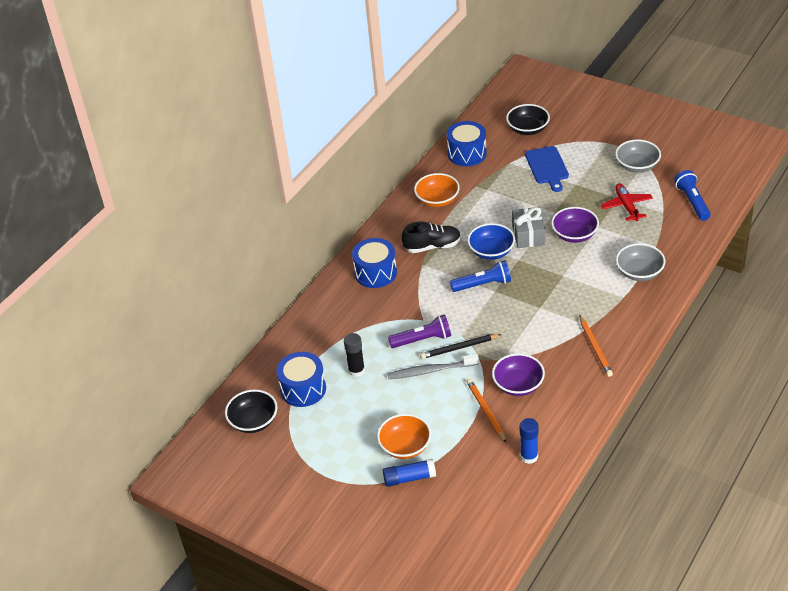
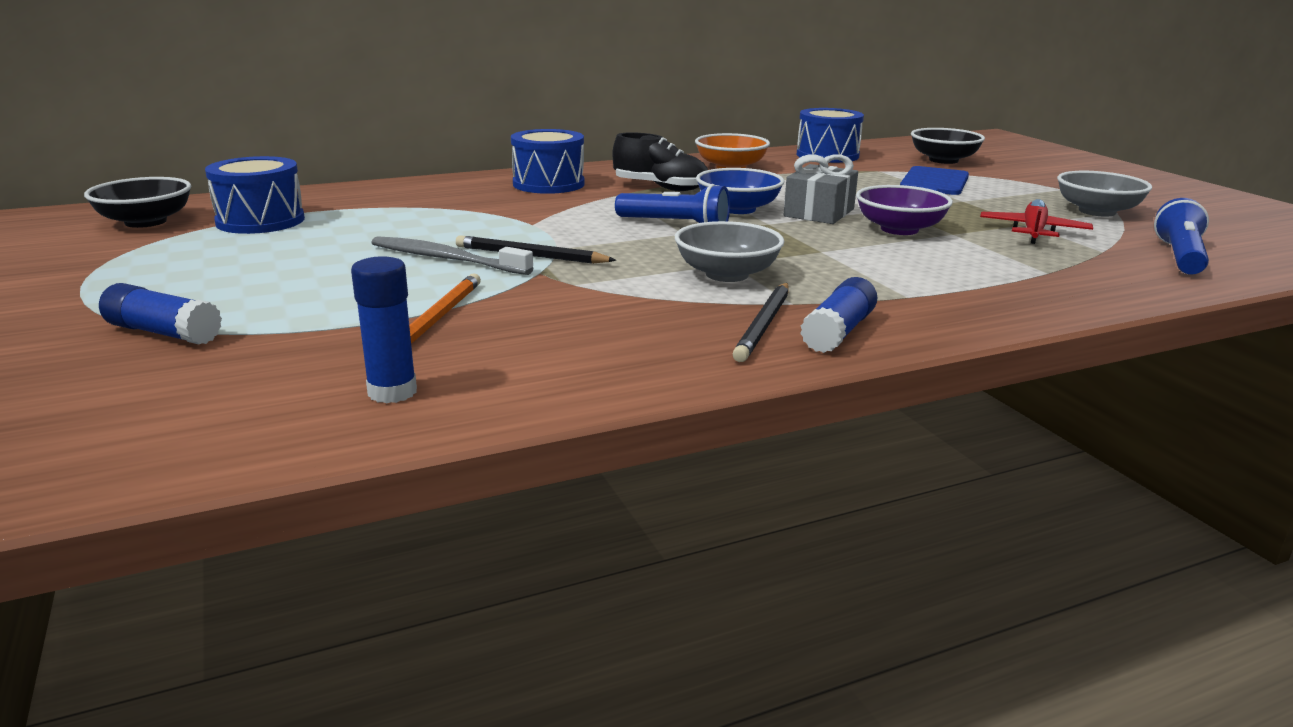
camera: 30 degrees right, 20 degrees down
black glue stick [344,333,365,377] -> none
orange bowl [377,414,431,459] -> none
purple flashlight [388,314,451,348] -> none
purple bowl [492,353,545,396] -> none
orange pencil [579,315,613,377] -> black pencil [732,283,788,362]
grey bowl [616,243,665,281] -> grey bowl moved to [675,221,784,282]
none -> blue glue stick [800,277,877,353]

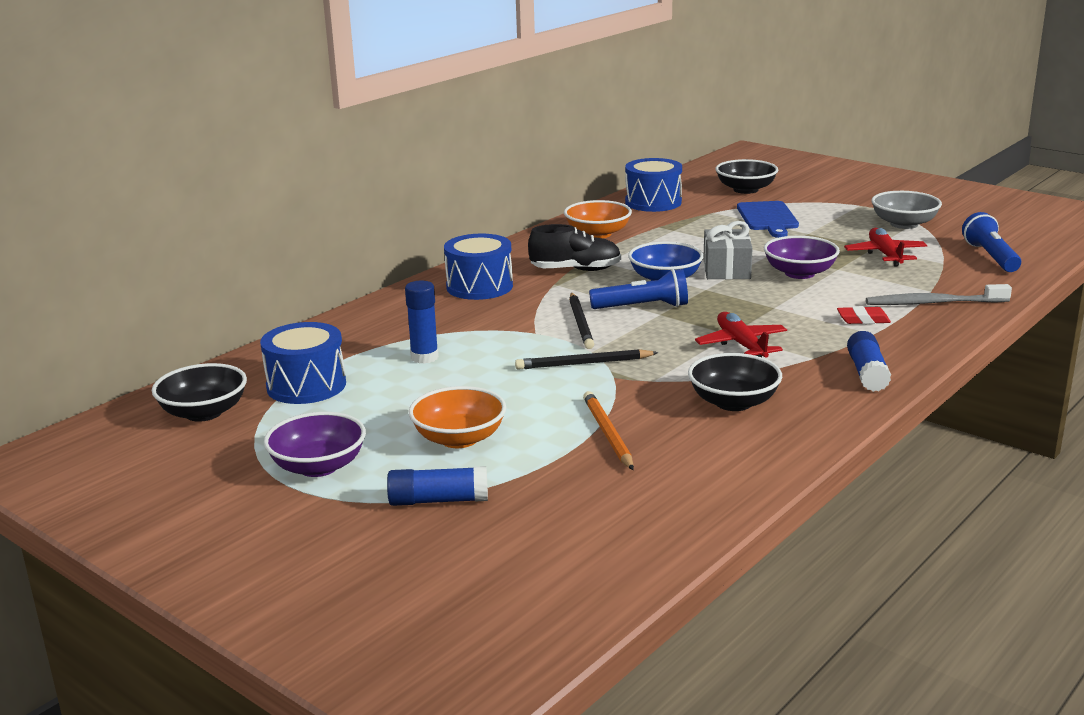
camera: 25 degrees left, 0 degrees up
blue glue stick [351,256,417,403] -> blue glue stick moved to [405,281,439,364]
grey toothbrush [371,236,533,275] -> grey toothbrush moved to [866,284,1012,305]
grey bowl [675,221,784,282] -> red plane [695,312,787,358]
black pencil [732,283,788,362] -> black pencil moved to [569,292,594,349]
none -> purple bowl [264,412,366,477]
none -> orange bowl [409,386,506,448]
none -> black bowl [688,353,782,411]
none -> red eraser [837,306,891,324]

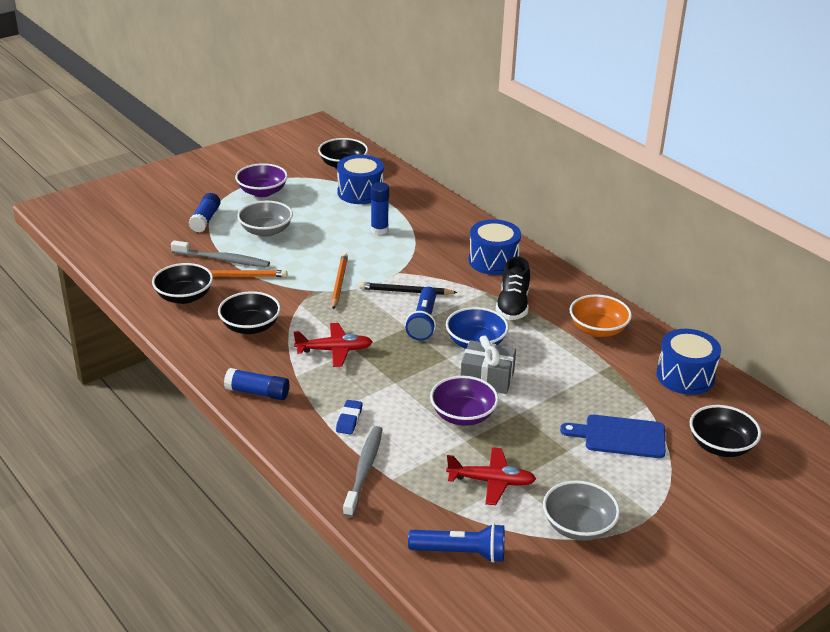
camera: 100 degrees right, 10 degrees up
orange bowl [409,386,506,448] -> grey bowl [237,201,293,237]
black pencil [515,349,659,370] -> orange pencil [332,253,348,309]
red eraser [837,306,891,324] -> blue eraser [336,400,363,435]
none -> black bowl [152,263,213,304]
none -> grey toothbrush [171,240,270,267]

